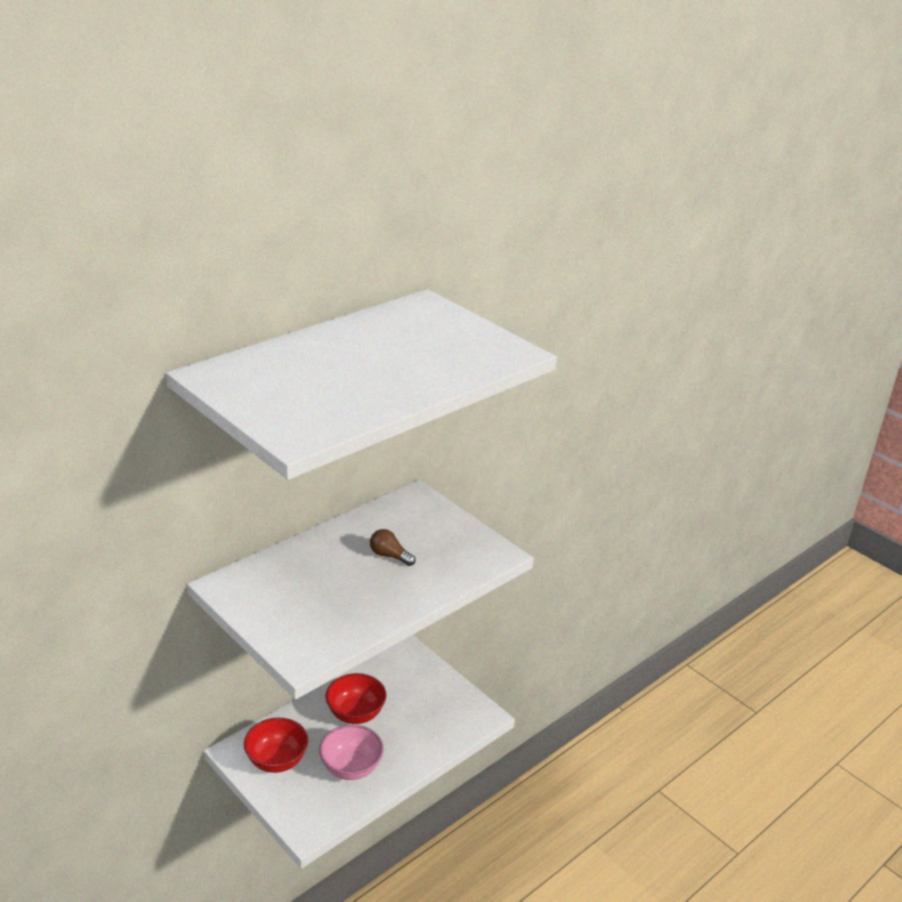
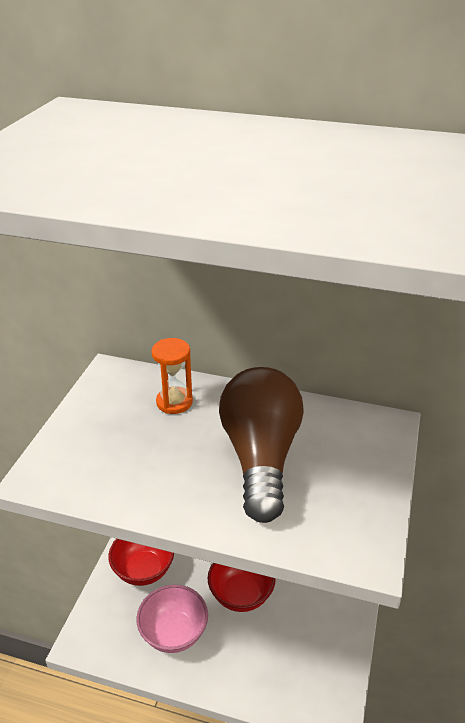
camera: 60 degrees right, 5 degrees up
brown light bulb [370,529,416,566] -> brown light bulb [219,367,304,523], size x2.38
none -> orange hourglass [152,338,193,414]

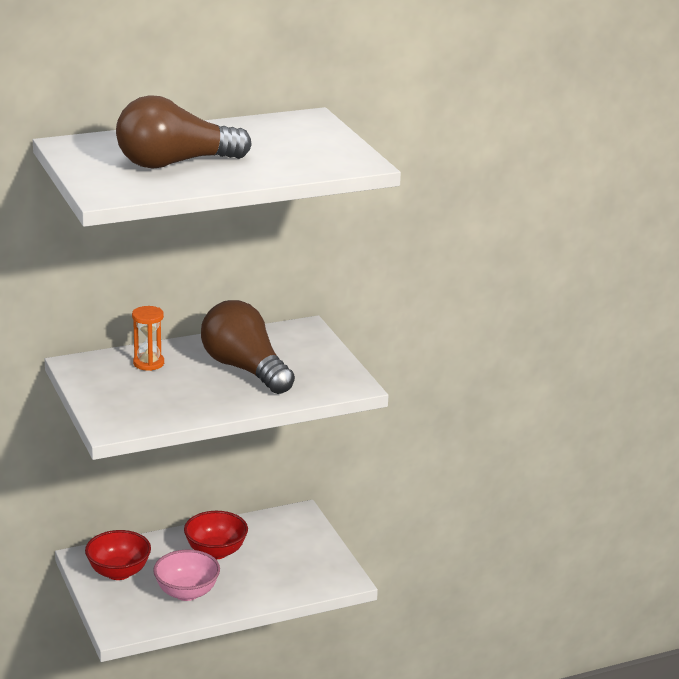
camera: 40 degrees left, 10 degrees down
none -> brown light bulb [116,95,252,169]

